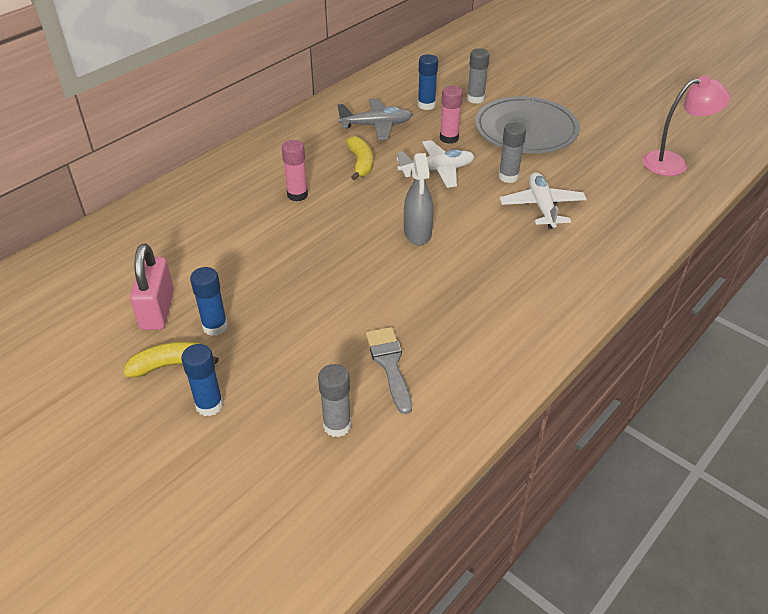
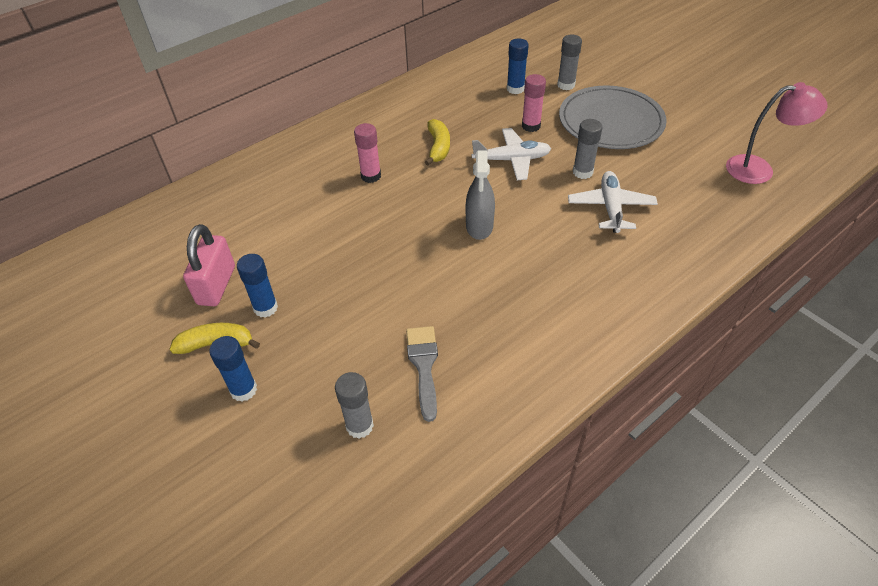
camera: 10 degrees right, 5 degrees up
grey plane [337,98,412,140] -> none

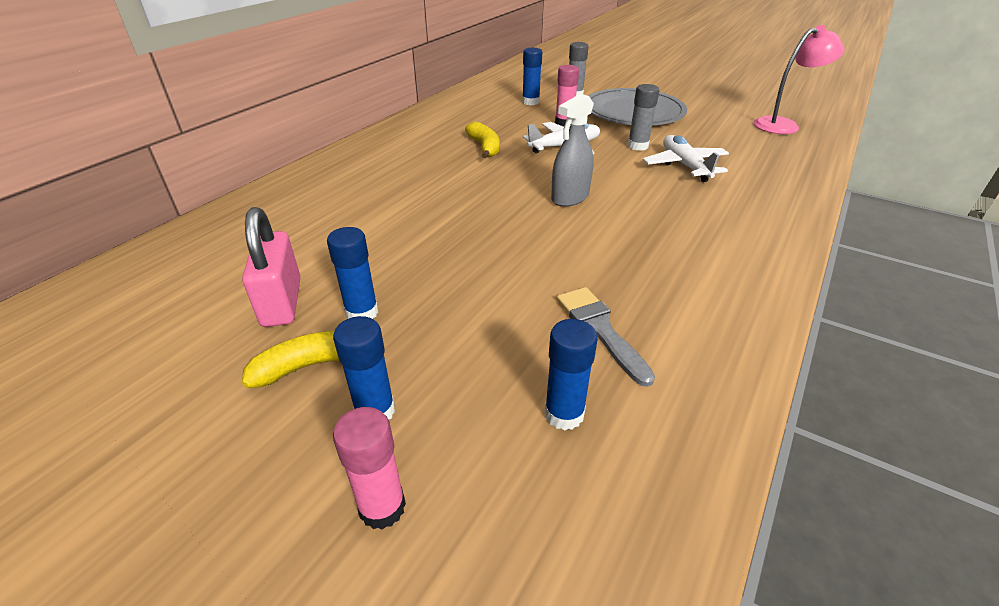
camera: 20 degrees left, 10 degrees down
grey glue stick [335,372,374,439] -> blue glue stick [544,319,598,430]
pink glue stick [354,123,381,183] -> pink glue stick moved to [333,407,406,530]
grey spray bottle [466,150,495,240] -> grey spray bottle turned 60 degrees clockwise [551,94,594,207]

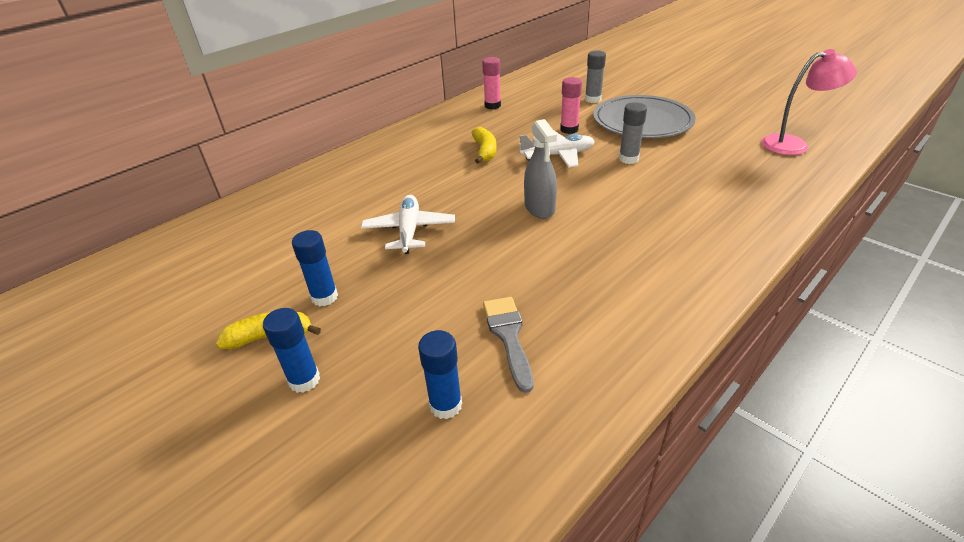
camera: 15 degrees right, 0 degrees up
pink padlock [242,207,300,327] -> none
pink glue stick [333,407,406,530] -> pink glue stick moved to [482,57,501,109]
blue glue stick [522,48,542,105] -> none
grey spray bottle [551,94,594,207] -> grey spray bottle turned 75 degrees counterclockwise [524,119,557,219]
white plane [643,135,729,182] -> white plane moved to [361,195,455,254]

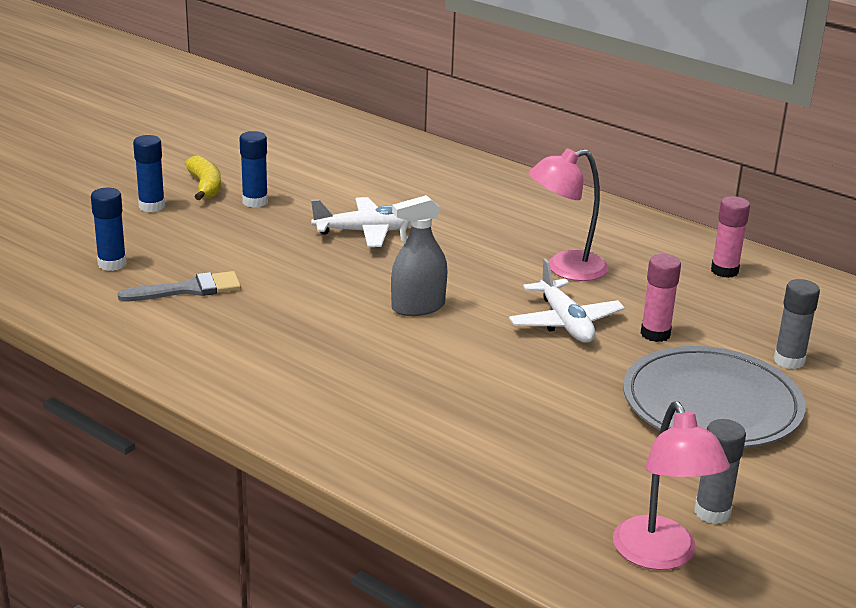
camera: 80 degrees right, 10 degrees down
yellow banana [472,127,497,164] -> pink lamp [529,148,608,281]
grey glue stick [619,102,647,164] -> grey glue stick moved to [694,419,746,524]

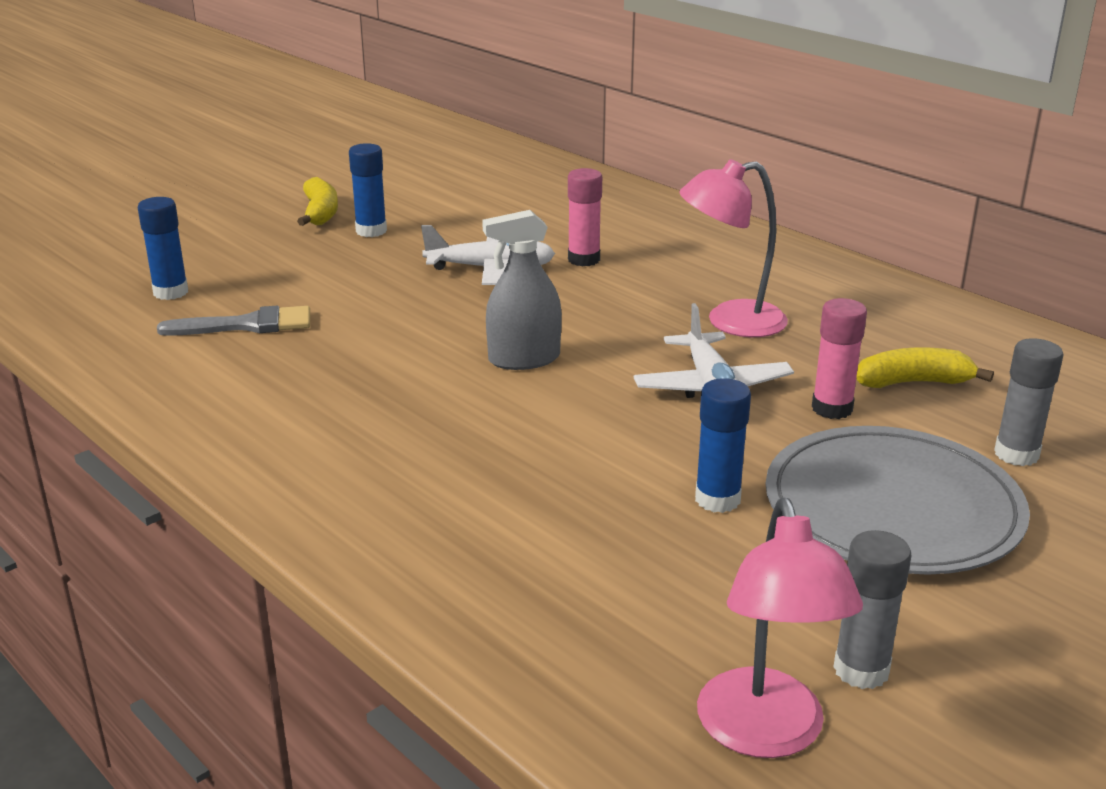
camera: 10 degrees right, 0 degrees up
blue glue stick [133,135,165,212] -> blue glue stick moved to [695,378,751,513]
pink glue stick [711,196,750,278] -> pink glue stick moved to [568,168,602,267]
none -> yellow banana [856,347,994,388]

